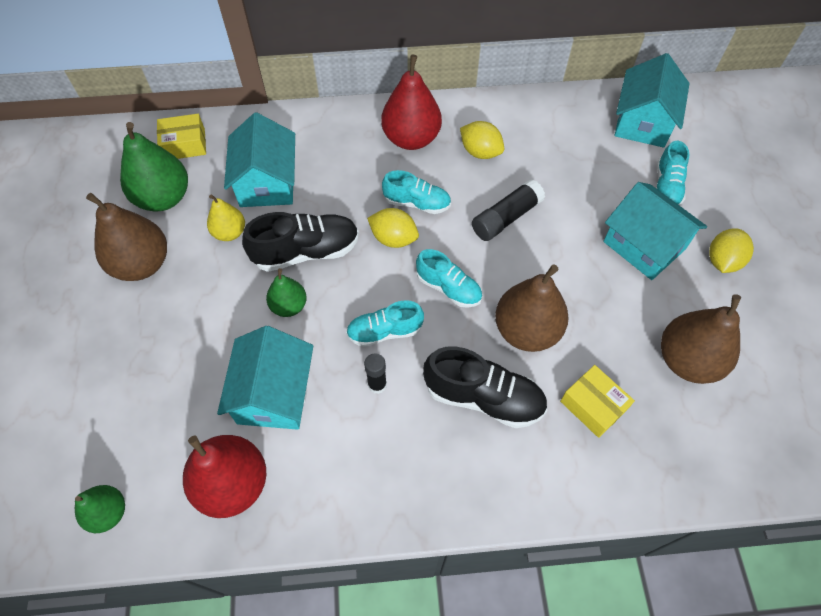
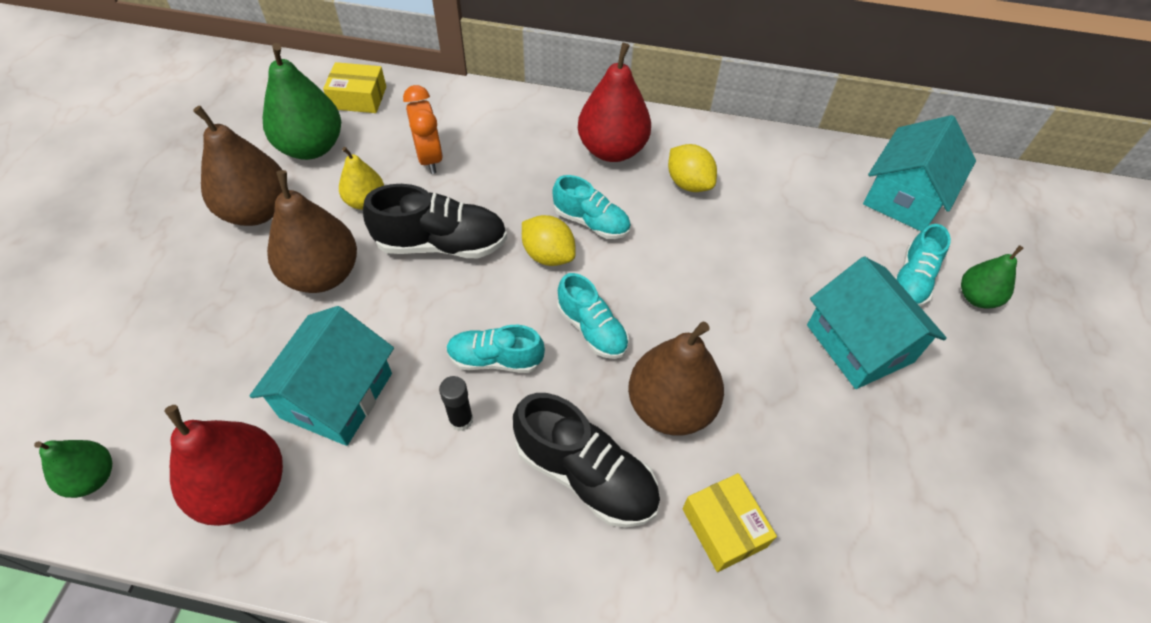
camera: 15 degrees right, 5 degrees down
turquoise house [224,112,295,207] -> orange clock [403,85,443,174]
green pear [266,268,307,317] -> green pear moved to [961,245,1024,309]
black glue stick [472,179,545,241] -> none
brown pear [661,294,741,384] -> brown pear moved to [267,170,357,293]
yellow lemon [709,228,754,273] -> none

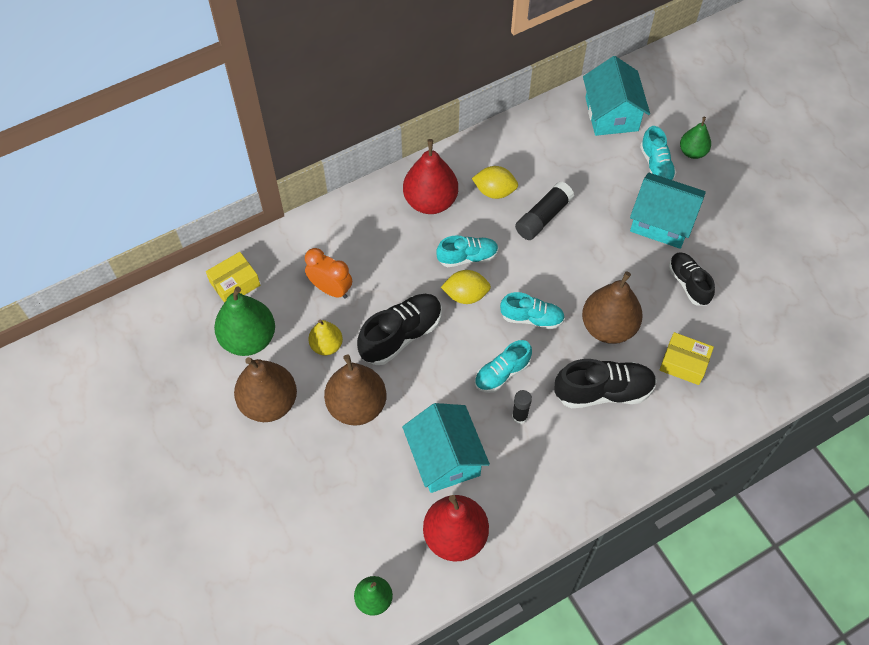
camera: 40 degrees left, 5 degrees up
none -> black glue stick [515,182,574,240]
none -> black shoe [669,252,715,306]

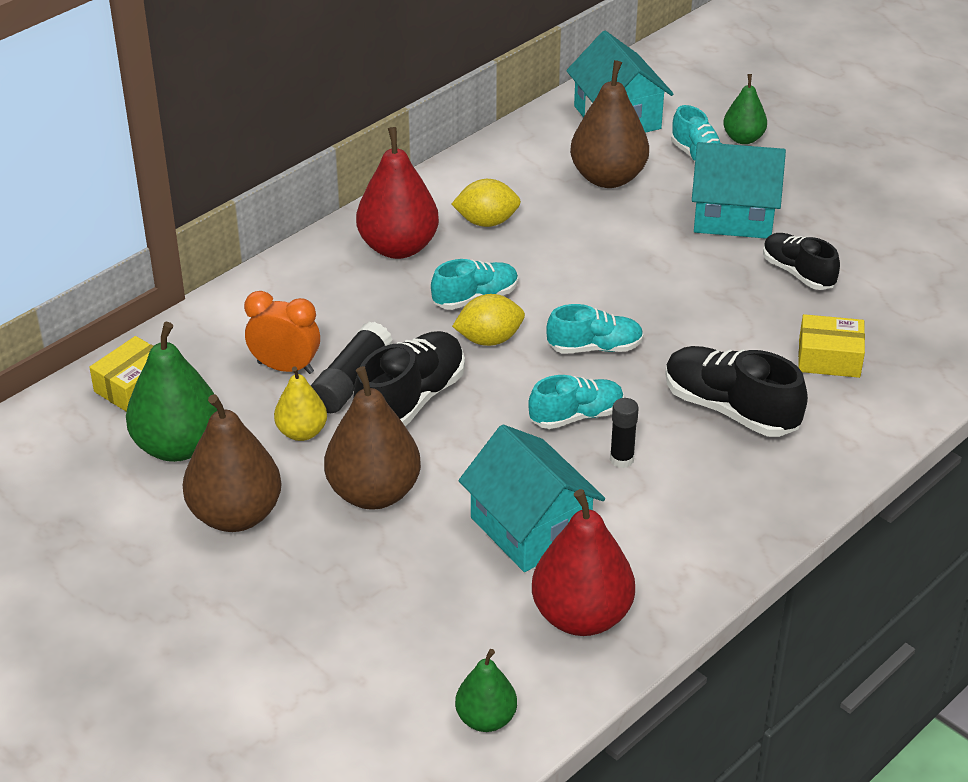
camera: 15 degrees left, 20 degrees down
turquoise shoe [475,340,532,393] -> turquoise shoe turned 150 degrees counterclockwise [528,375,624,429]
black glue stick [515,182,574,240] -> black glue stick moved to [311,322,393,413]
black shoe [554,359,657,408] -> black shoe turned 120 degrees counterclockwise [665,346,808,437]
brown pear [582,271,643,344] -> brown pear moved to [570,60,649,188]

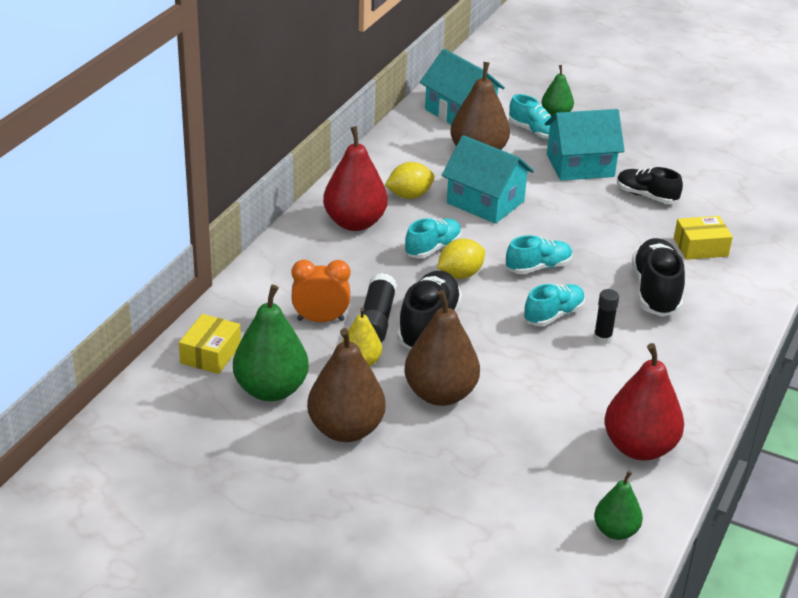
camera: 20 degrees left, 5 degrees down
turquoise house [458,424,605,572] -> turquoise house moved to [442,135,534,224]
black shoe [665,346,808,437] -> black shoe turned 75 degrees clockwise [632,238,685,317]

